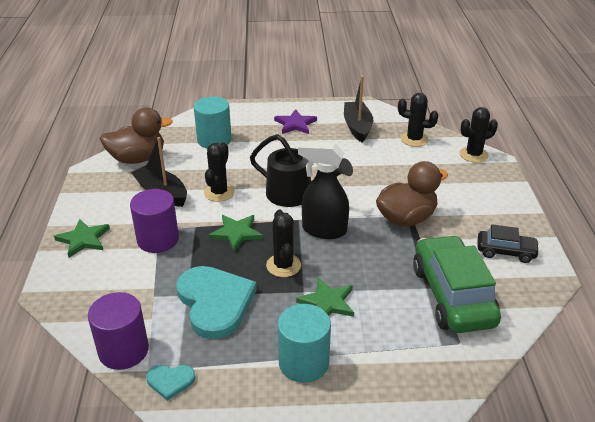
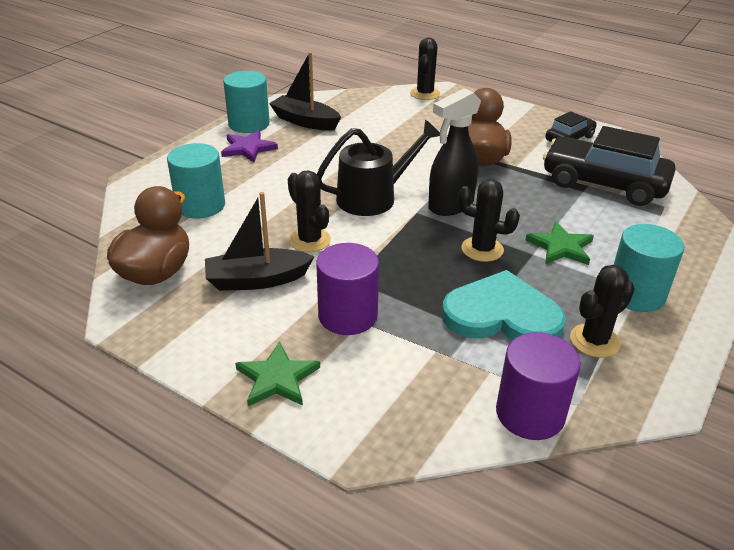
camera: 55 degrees left, 0 degrees up
turquoise heart [146,365,195,401] -> none
green star [209,215,263,252] -> none
black cactus [398,93,438,147] -> black cactus moved to [570,265,635,358]
green car [413,235,501,333] -> black car [543,126,675,206]
none -> turquoise cylinder [223,71,270,133]

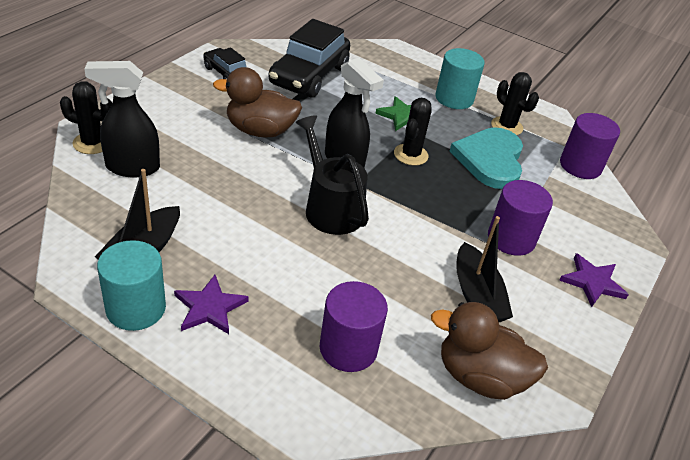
camera: 95 degrees left, 5 degrees up
turquoise cylinder [167,143,225,219] -> purple cylinder [320,281,388,372]
green star [235,341,320,406] -> purple star [559,253,629,307]
black cactus [288,170,331,252] -> none
none -> black spray bottle [84,61,160,178]

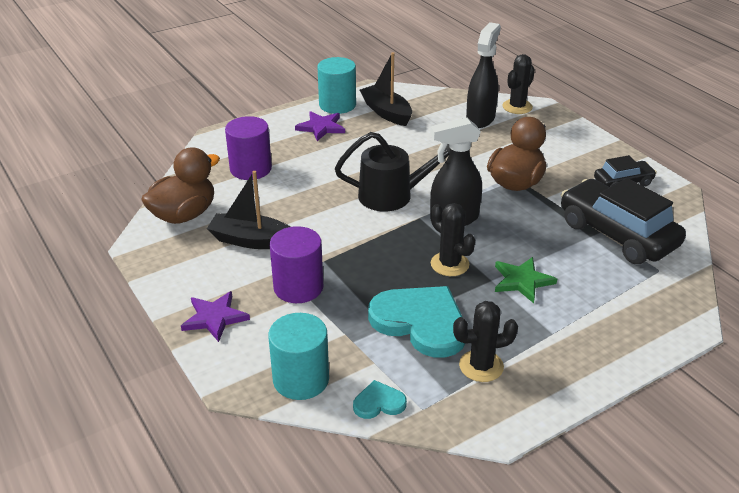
camera: 120 degrees right, 5 degrees down
turquoise cylinder [435,48,485,109] -> turquoise cylinder moved to [268,313,329,400]
purple cylinder [560,113,620,179] -> turquoise heart [353,380,407,419]

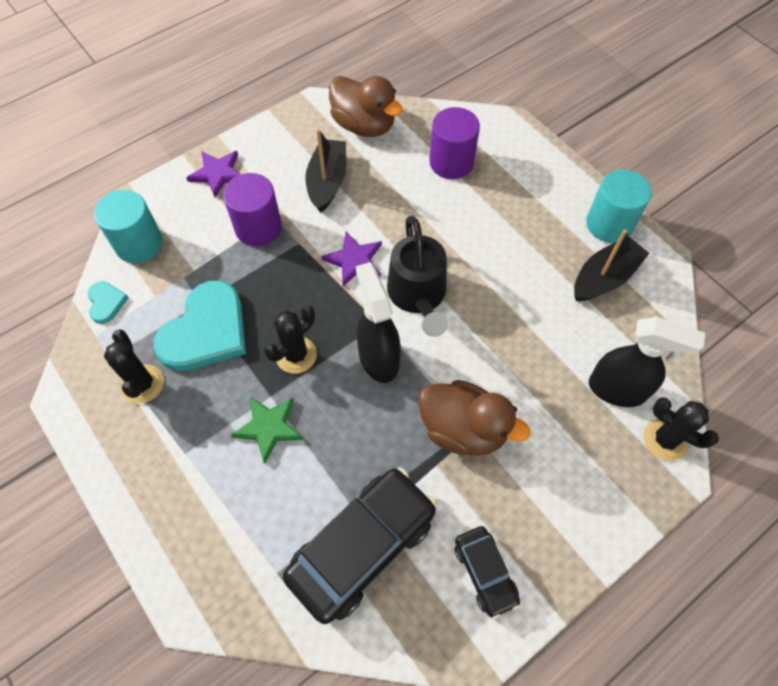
camera: 85 degrees right, 25 degrees up
purple star [295,111,345,141] -> purple star moved to [321,232,382,287]

